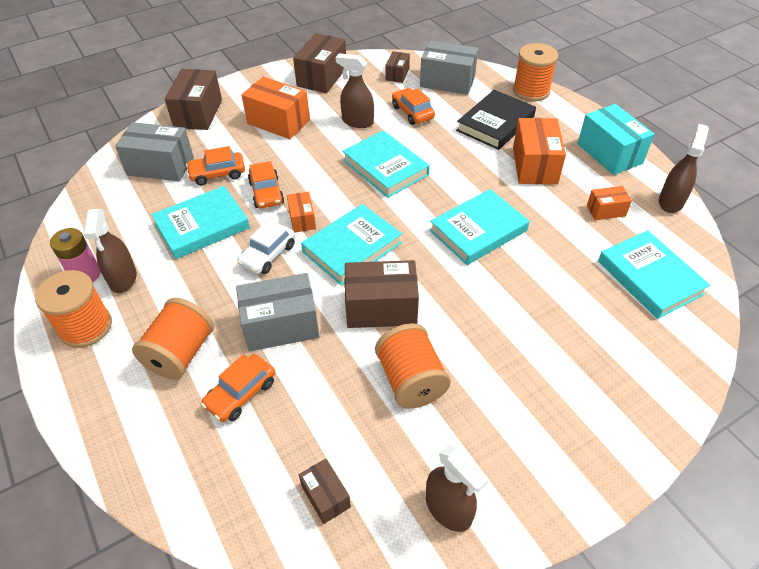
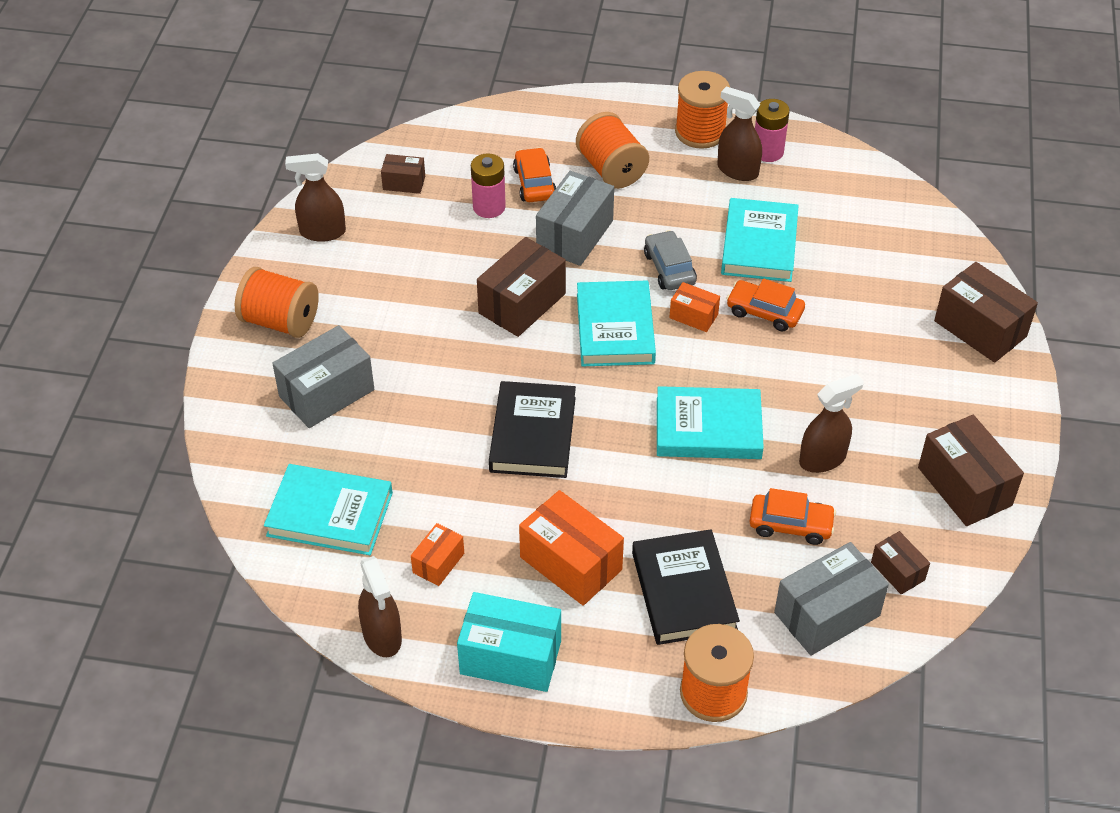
camera: 130 degrees right, 0 degrees up
grey box [115,122,194,181] -> grey box moved to [272,325,374,428]
orange car [186,146,245,185] -> none
white car [237,220,295,274] -> grey car [644,230,697,290]
orange box [241,77,310,139] -> none
orange spool [375,323,451,409] -> orange spool moved to [235,267,319,338]
turquoise book [429,189,529,265] -> black book [489,381,576,478]
none -> pink battery [471,153,506,218]

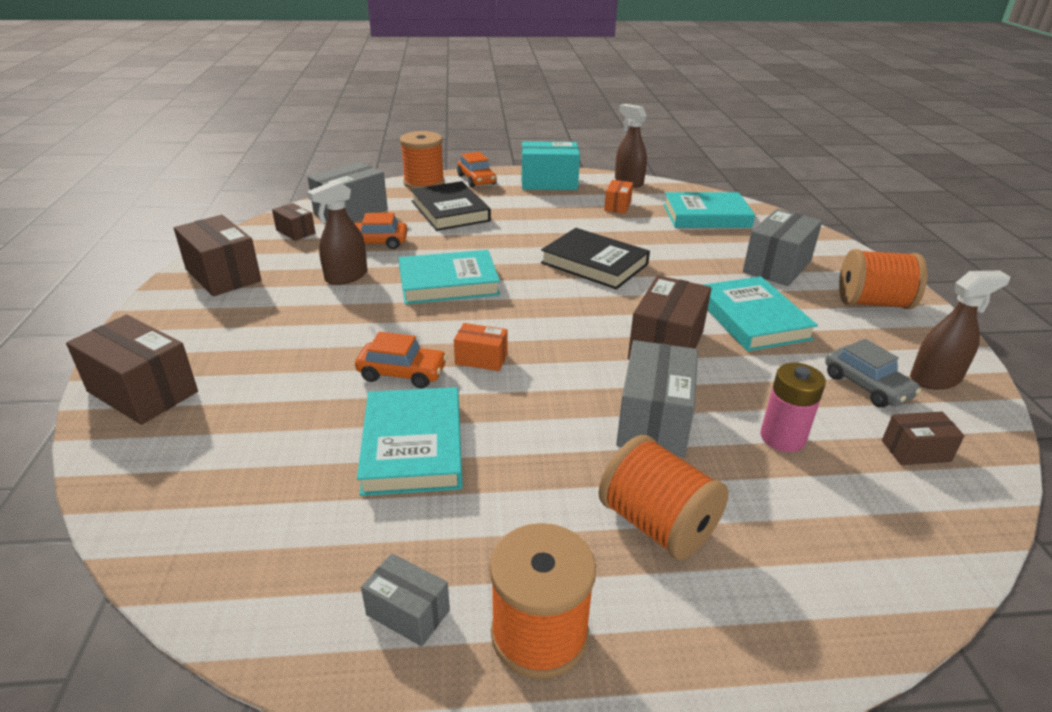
camera: 165 degrees right, 15 degrees down
black book [489,381,576,478] -> black book turned 45 degrees counterclockwise [541,228,650,289]
orange car [513,147,556,202] -> orange car moved to [457,152,497,188]
orange box [519,490,624,606] -> none
turquoise book [577,281,656,366] -> turquoise book moved to [703,276,818,351]
grey car [644,230,697,290] -> grey car moved to [825,339,921,408]
brown spray bottle [717,86,762,181] -> none
pink battery [755,99,790,162] -> grey box [361,553,450,646]

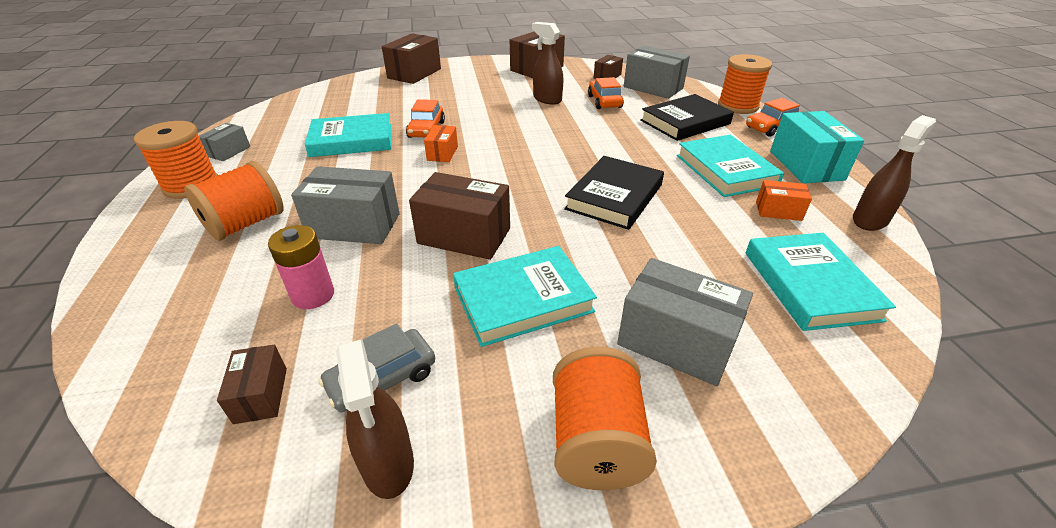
camera: 85 degrees right, 5 degrees up
turquoise book [399,250,500,304] -> turquoise book moved to [677,135,784,197]

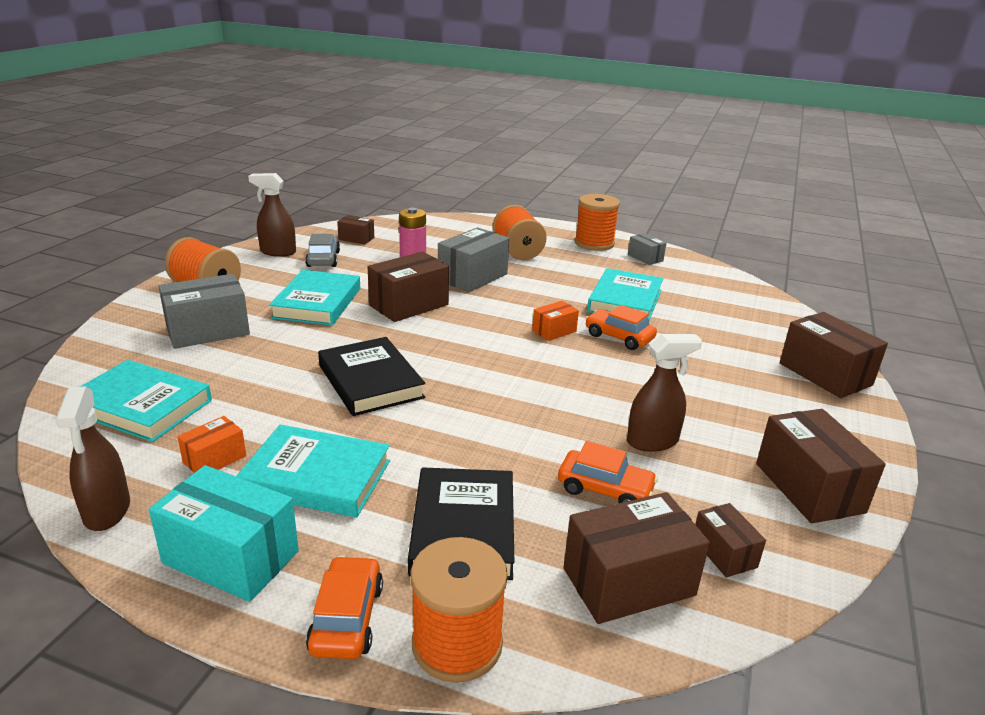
camera: 120 degrees right, 10 degrees down
orange box [424,125,458,162] -> orange box turned 75 degrees counterclockwise [532,301,579,341]
grey box [624,46,690,99] -> brown box [564,492,710,624]

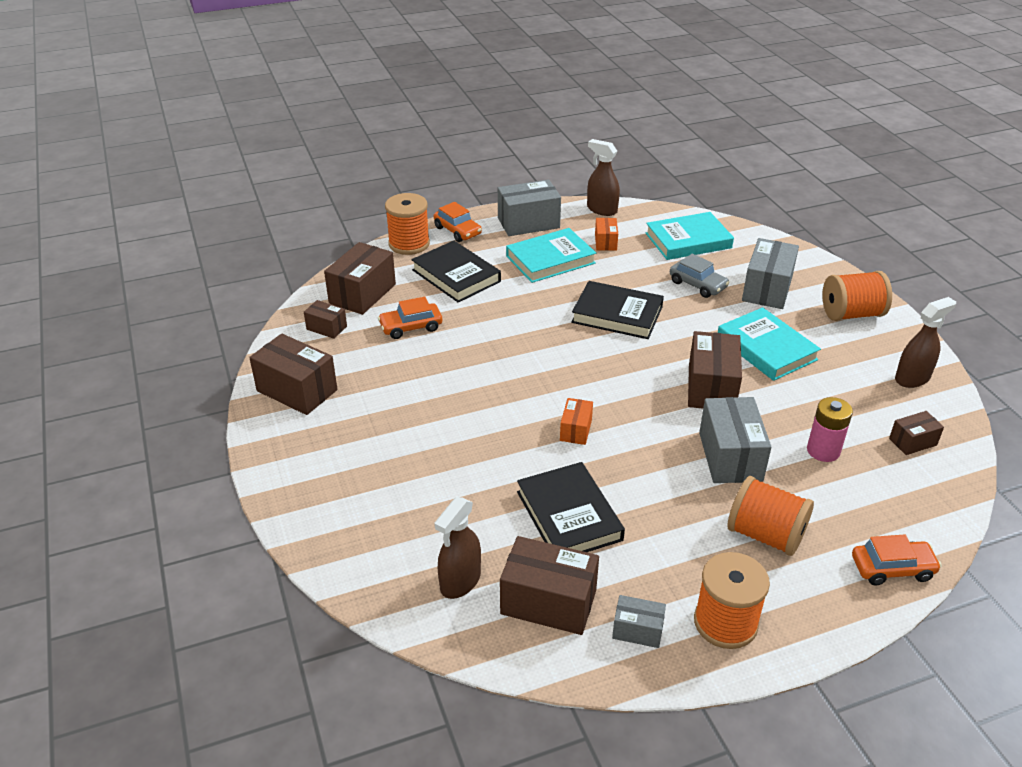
camera: 140 degrees right, 10 degrees up
turquoise box [149,465,299,602] -> grey box [498,180,561,236]
grey car [305,234,340,267] -> grey car moved to [670,254,729,298]
orange car [585,305,657,350] -> orange car moved to [852,534,942,585]
turquoise book [587,268,663,321] -> black book [517,462,625,552]
brown spray bottle [627,334,702,452] -> brown spray bottle moved to [435,497,481,599]
brown box [780,312,888,398] -> brown box moved to [500,536,599,635]

